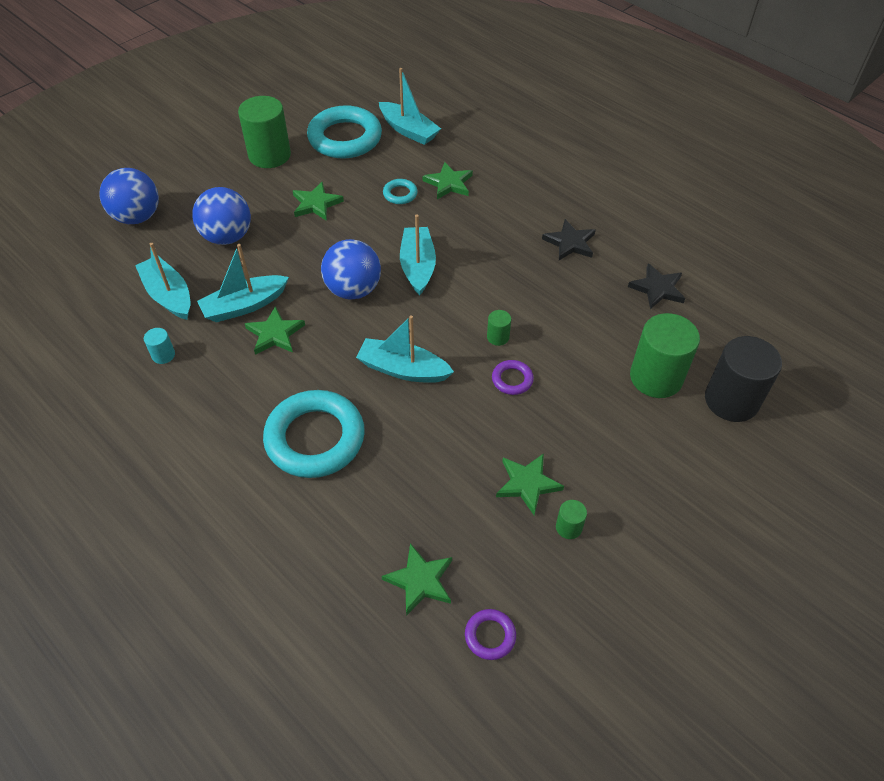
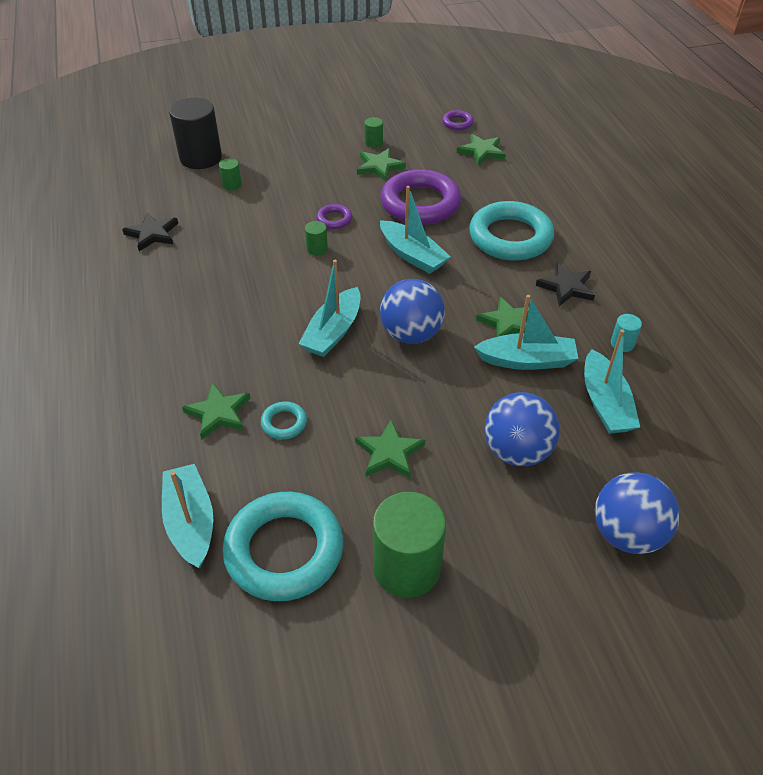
camera: 150 degrees left, 5 degrees down
black star [542,219,596,260] -> black star moved to [536,262,595,306]
green cylinder [630,313,700,398] -> green cylinder [219,158,242,190], size x0.44
none -> purple ring [380,169,461,225]

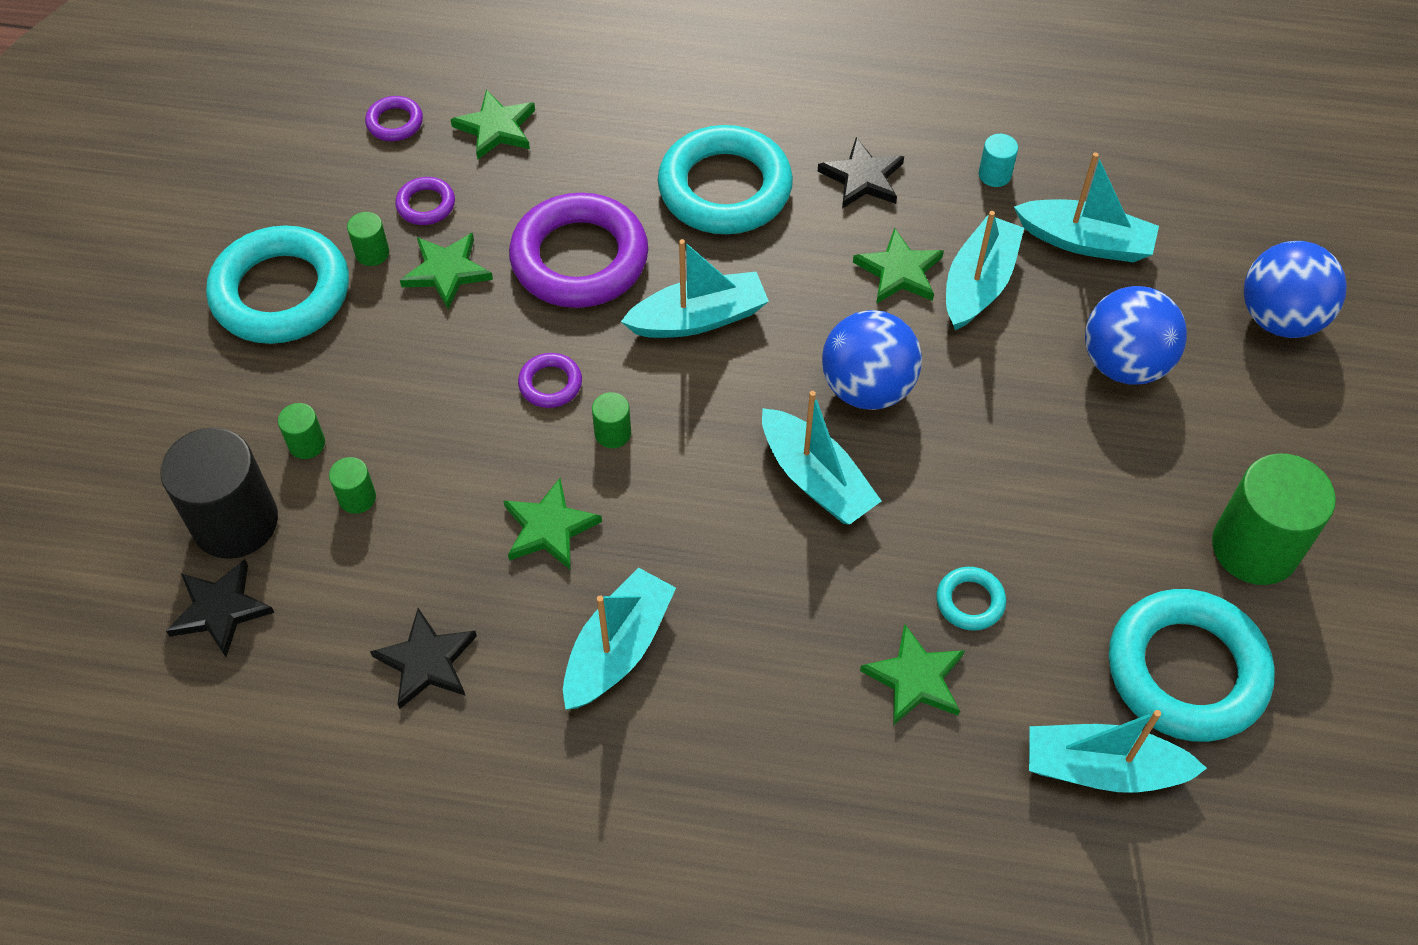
camera: 65 degrees left, 10 degrees up
green star [355,419,425,479] -> green star moved to [503,478,602,570]
none -> black star [166,559,275,657]
none -> turquoise ring [206,225,349,344]
none -> green cylinder [278,403,325,459]
none -> purple ring [395,177,455,225]
none -> turquoise boat [563,567,676,710]

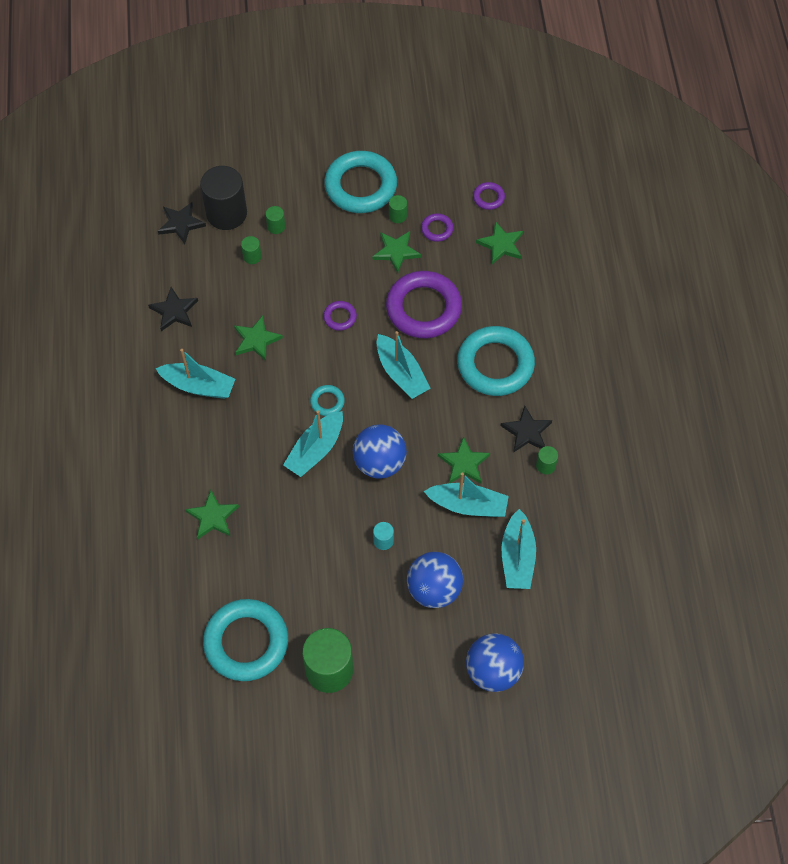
camera: 75 degrees right, 5 degrees up
green cylinder [592,392,631,448] -> green cylinder moved to [536,446,558,474]
turquoise ring [937,567,1006,631] -> turquoise ring moved to [310,385,345,416]
turquoise cylinder [979,134,1018,187] -> turquoise cylinder moved to [373,522,394,550]
turquoise boat [1029,710,1207,792] -> none

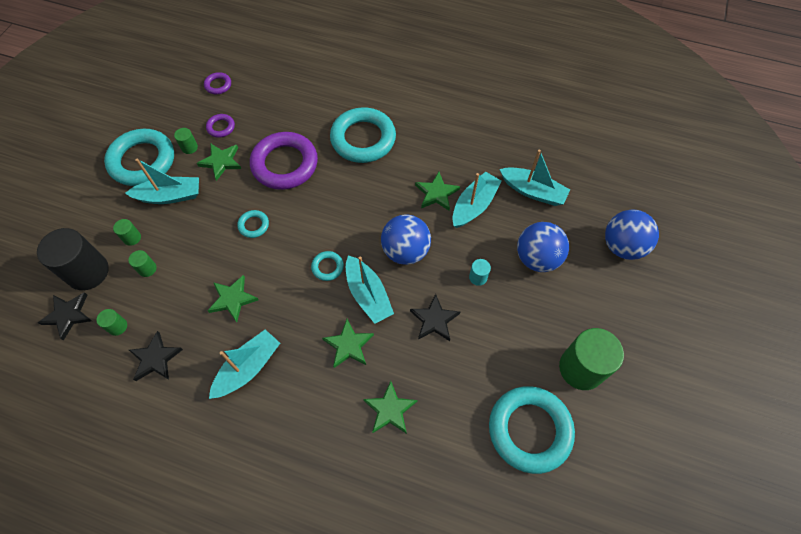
camera: 65 degrees left, 0 degrees up
purple ring [323,301,357,331] -> turquoise ring [237,210,269,238]
turquoise boat [377,331,431,399] -> turquoise boat moved to [125,158,199,204]
green star [476,221,523,264] -> green star moved to [322,319,374,368]
black star [501,406,552,453] -> black star moved to [410,294,460,341]
green cylinder [536,446,558,474] -> green cylinder moved to [96,309,127,336]

